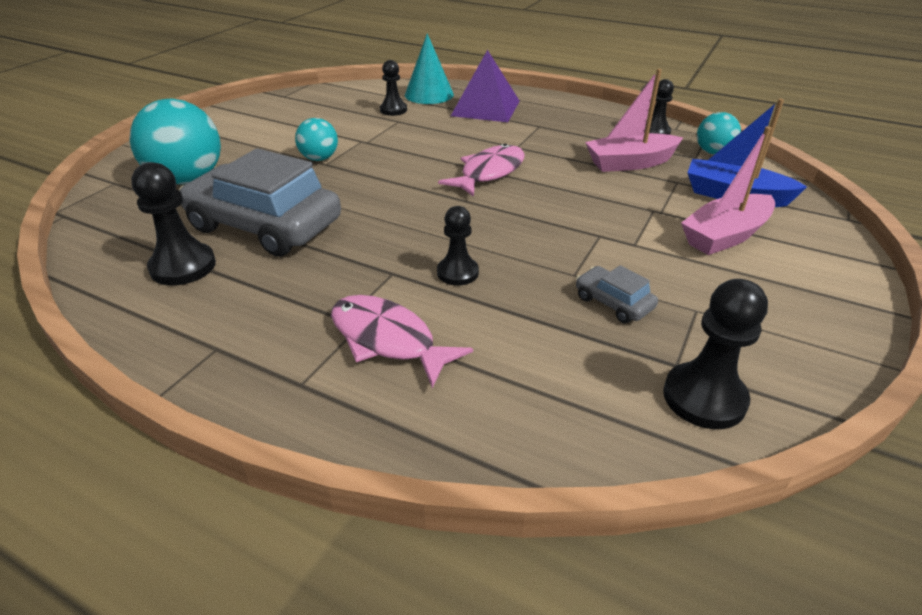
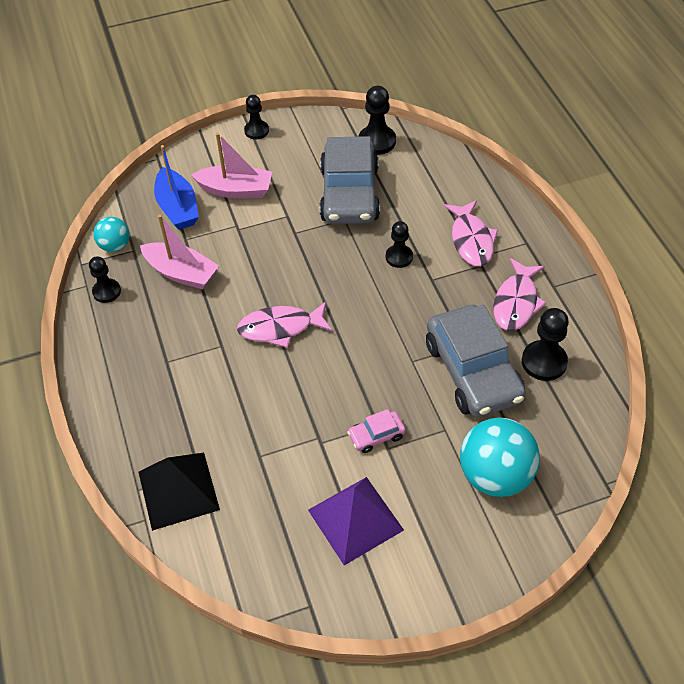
camera: 135 degrees left, 15 degrees up
turquoise ball [295,118,338,161] -> pink car [347,409,406,453]
black pawn [380,60,407,116] -> black pawn moved to [244,95,269,139]
turquoise cone [405,33,454,104] -> black pyramid [139,453,220,531]
purple pyramid [451,50,520,122] -> purple pyramid moved to [308,477,404,565]
grey car [576,265,658,323] -> grey car [319,136,380,224], size x2.32
none -> pink fish [493,258,547,331]

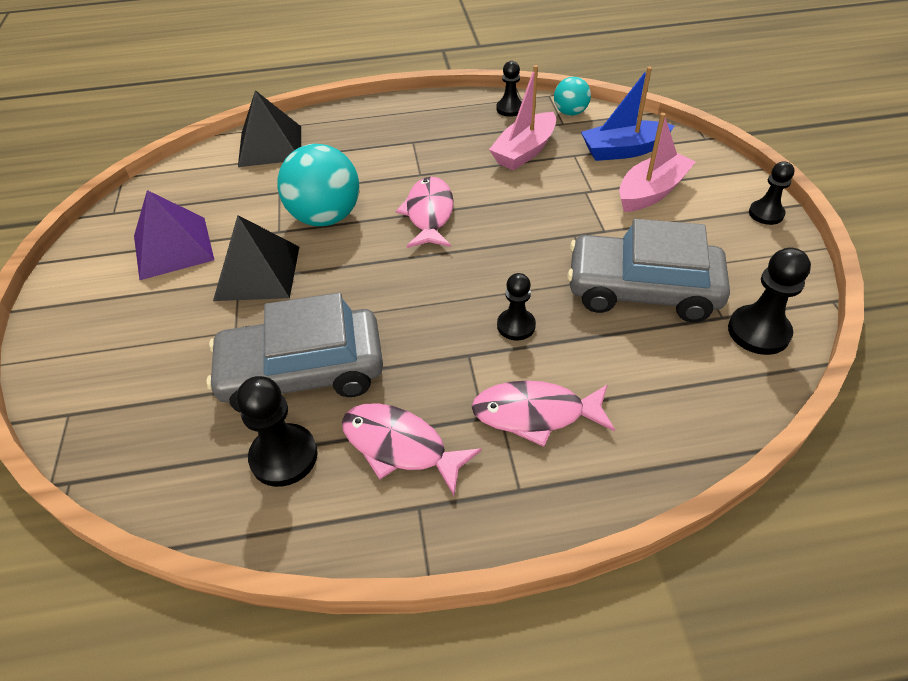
camera: 100 degrees right, 5 degrees down
pink boat [191,133,272,199] -> pink boat turned 150 degrees counterclockwise [619,113,696,212]
pink car [347,409,406,453] -> black pyramid [213,215,299,301]
turquoise ball [460,418,540,497] -> turquoise ball moved to [277,144,359,226]

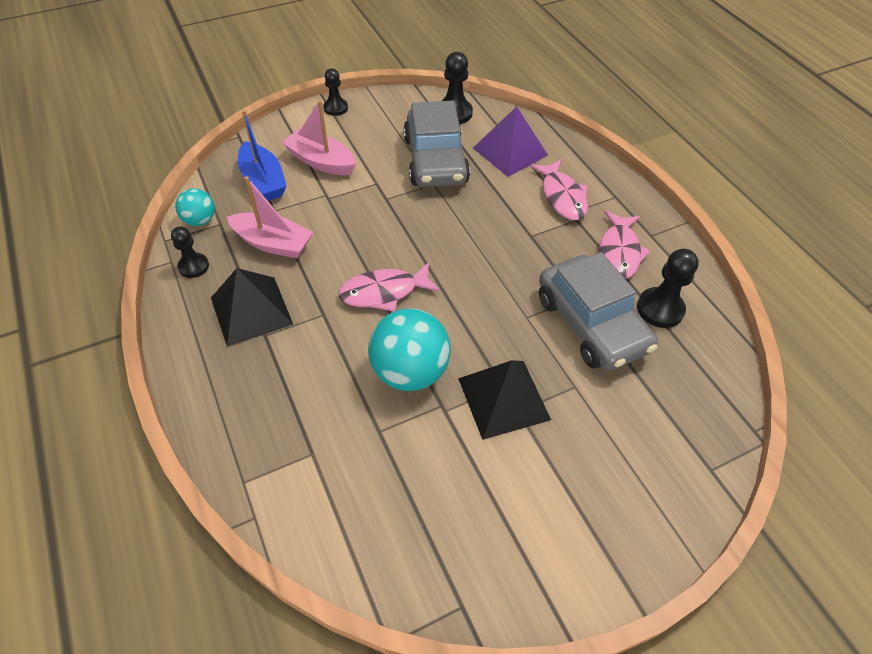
camera: 110 degrees left, 5 degrees up
purple pyramid [134,190,214,280] -> purple pyramid moved to [473,106,548,177]
black pyramid [238,90,301,167] -> black pyramid moved to [211,268,293,347]
black pawn [497,273,536,340] -> none

